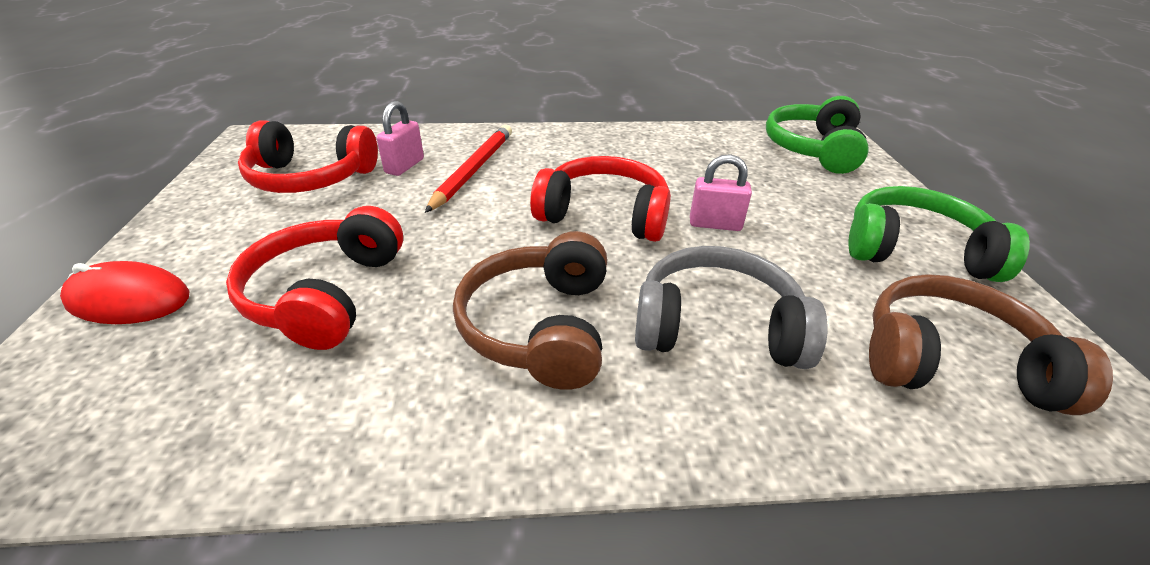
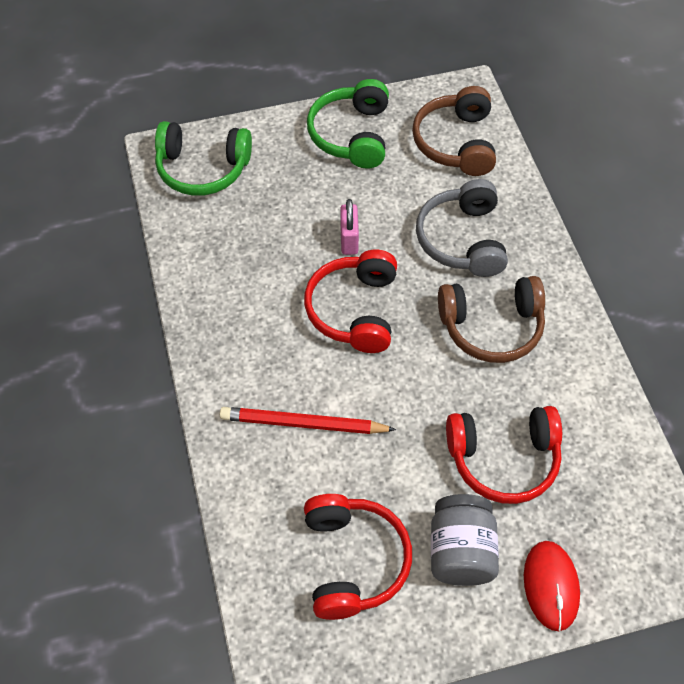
camera: 100 degrees left, 20 degrees up
pink padlock [377,101,424,176] -> none
none -> grey jar [431,494,499,586]

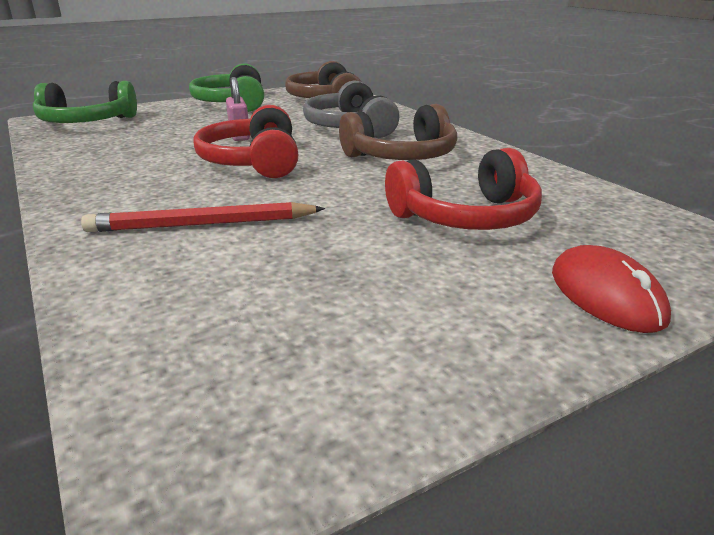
camera: 15 degrees left, 30 degrees down
red headphones [304,494,412,620] -> none
grey jar [431,494,499,586] -> none

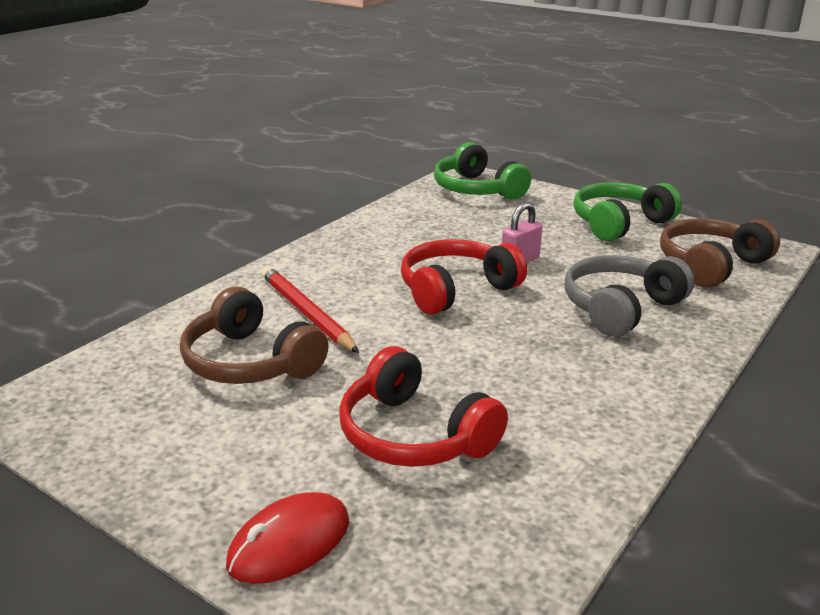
camera: 65 degrees right, 0 degrees up
brown headphones [339,104,457,160] -> brown headphones moved to [180,287,328,384]

